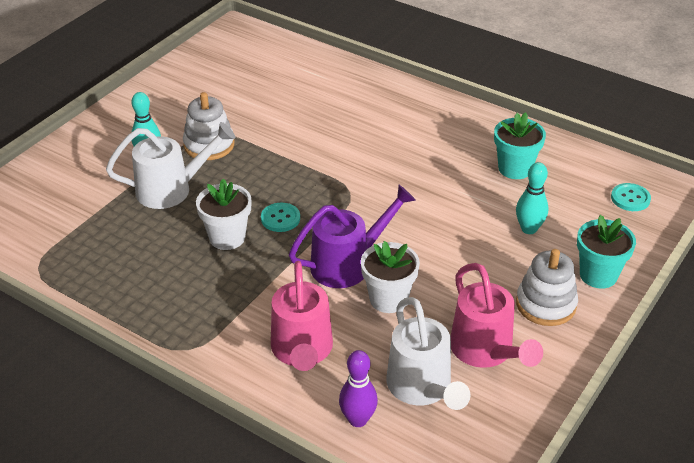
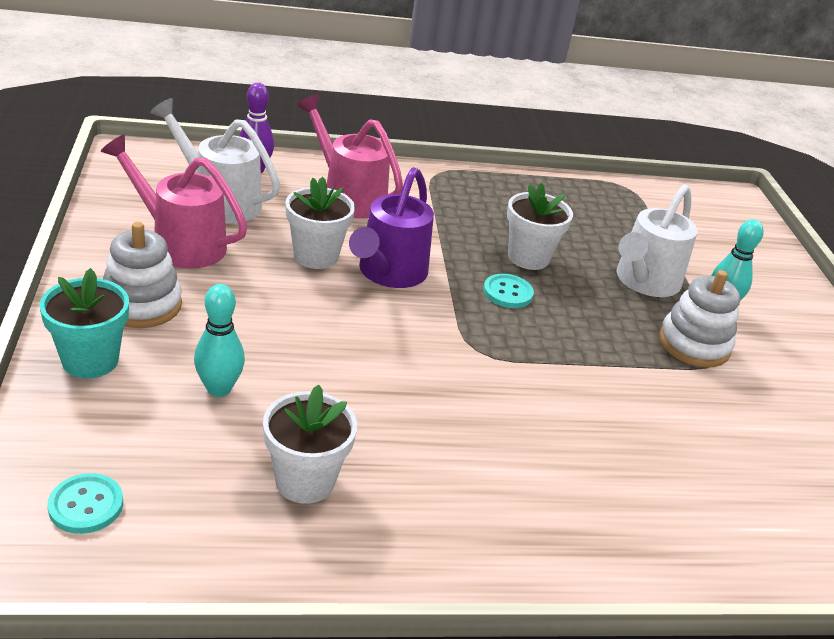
camera: 135 degrees right, 5 degrees down
turquoise flower pot [494,112,546,179] -> white flower pot [263,385,357,504]

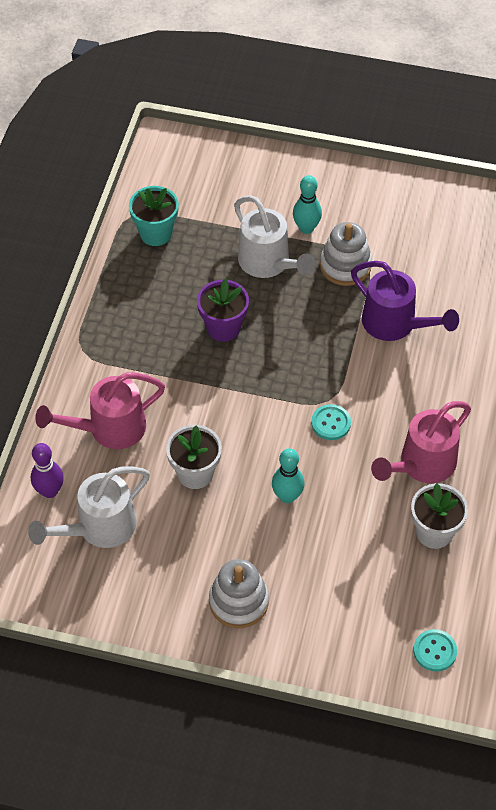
camera: 65 degrees left, 20 degrees up
turquoise flower pot [40,268,129,378] -> turquoise flower pot moved to [129,186,179,246]
pink watering can [101,135,248,269] -> pink watering can moved to [371,401,471,483]
turquoise bowling pin [194,284,245,397] -> turquoise bowling pin moved to [272,448,305,503]
purple watering can [349,167,434,288] -> purple watering can moved to [351,261,459,341]
turquoise button [483,274,534,308] -> turquoise button moved to [311,404,351,440]
white flower pot [507,183,573,270] -> purple flower pot [197,278,249,342]

